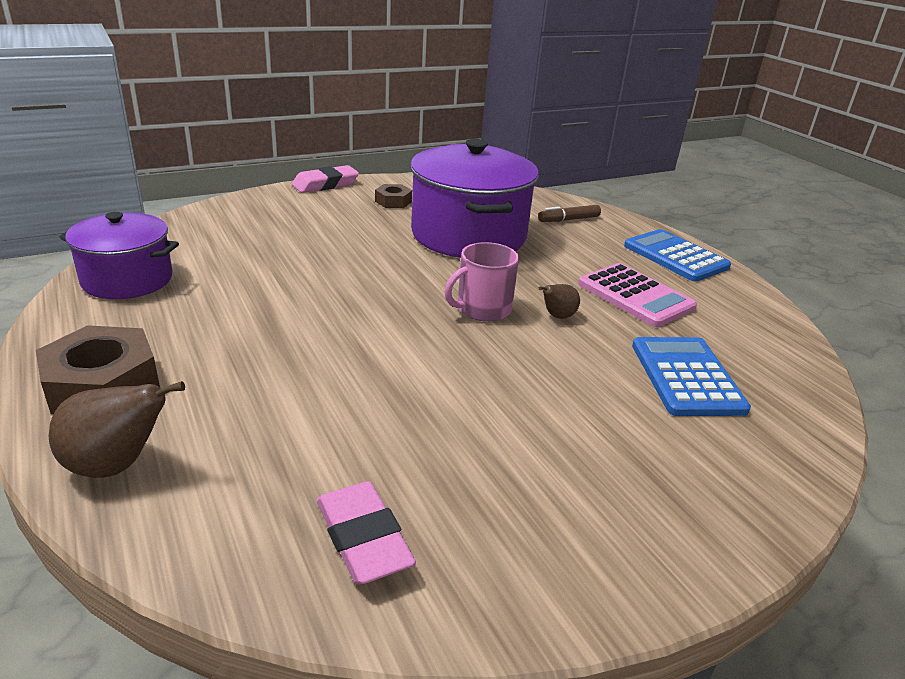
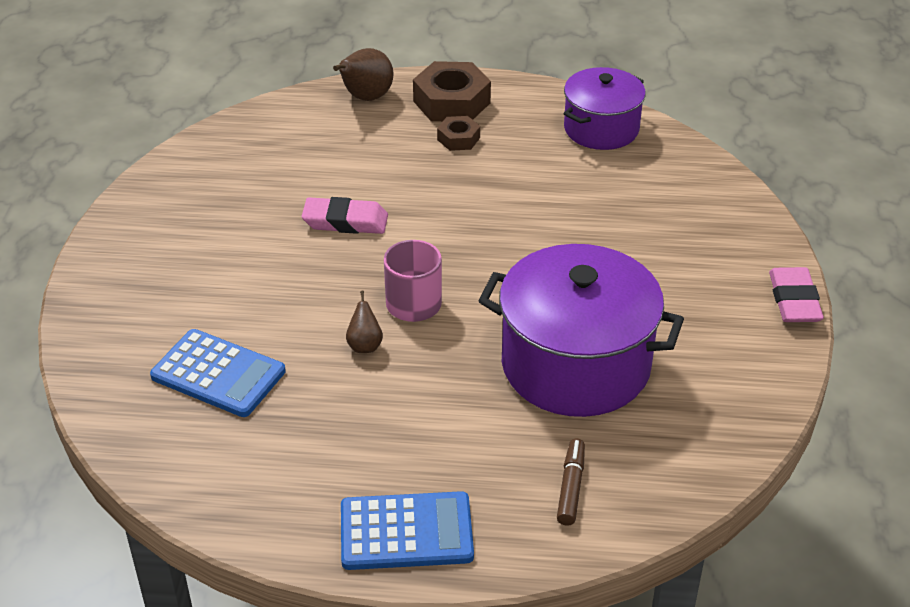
camera: 125 degrees right, 10 degrees up
pink eraser [317,481,416,584] -> pink eraser moved to [302,197,388,234]
brown nut [375,184,412,208] -> brown nut moved to [437,116,480,151]
pink calculator [578,263,697,327] -> none

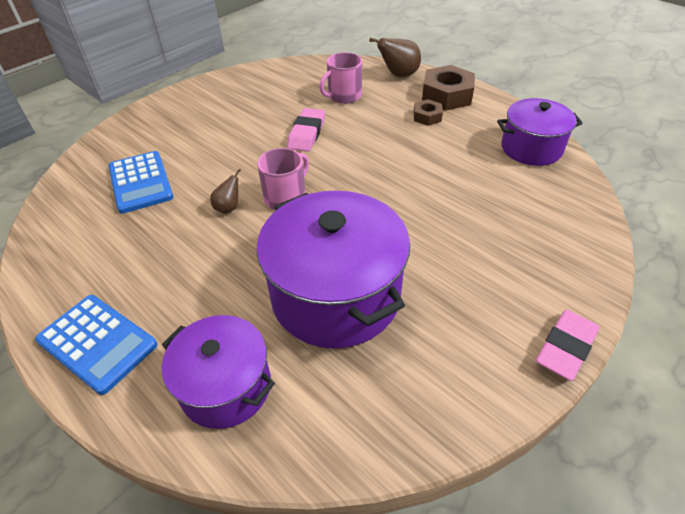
camera: 40 degrees right, 5 degrees up
pink eraser [302,197,388,234] -> pink eraser turned 60 degrees clockwise [287,108,325,152]
brown marker [557,439,585,526] -> purple pot [162,315,275,429]
none -> pink mug [319,52,362,104]

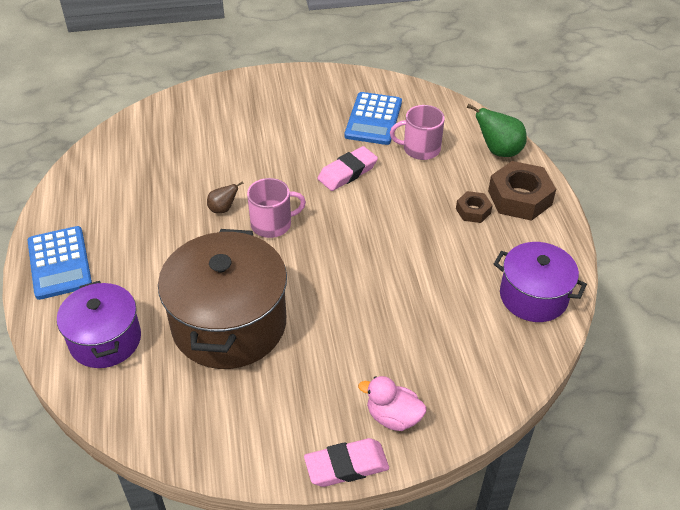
camera: 35 degrees right, 0 degrees up
blue calculator [108,151,174,214] -> blue calculator moved to [345,92,402,145]
purple pot [256,190,410,348] -> brown pot [158,229,287,369]
brown pear [369,38,421,77] -> green pear [467,104,527,157]
none -> pink duck [358,376,426,431]

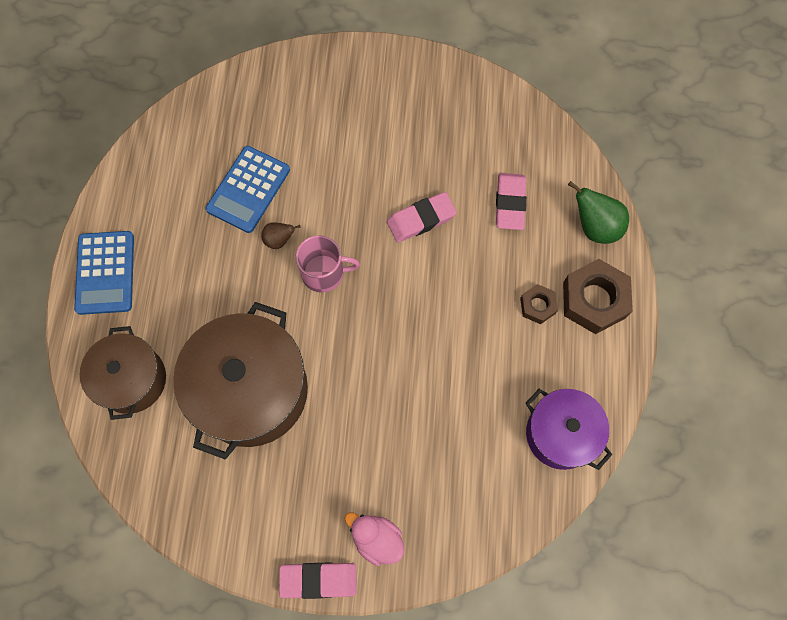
camera: 15 degrees right, 25 degrees up
purple pot [57,281,141,368] -> brown pot [80,326,166,420]
blue calculator [345,92,402,145] -> blue calculator moved to [206,146,290,233]
pink mug [390,105,445,160] -> pink eraser [496,173,527,230]

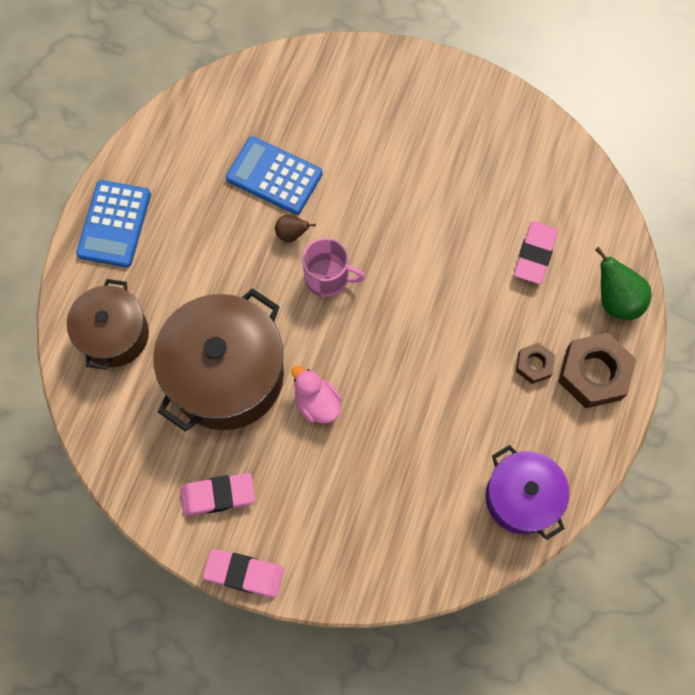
camera: 15 degrees right, 0 degrees up
blue calculator [206,146,290,233] -> blue calculator turned 75 degrees clockwise [226,136,323,215]
pink duck [344,512,404,566] -> pink duck moved to [292,366,342,423]
pink eraser [387,192,457,243] -> pink eraser moved to [180,473,255,516]

